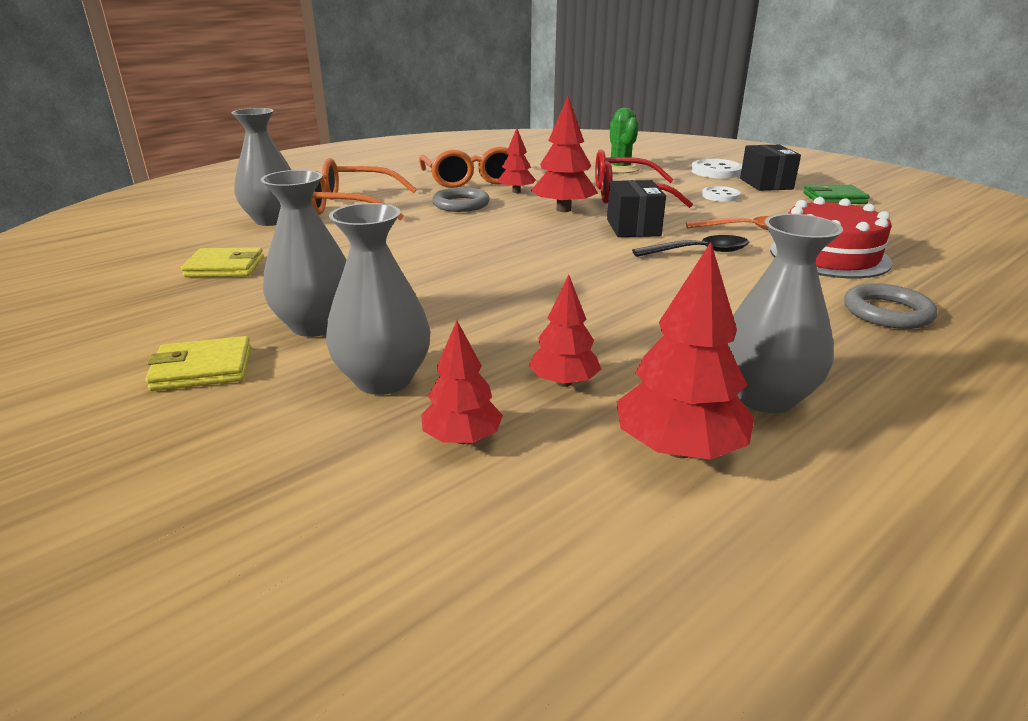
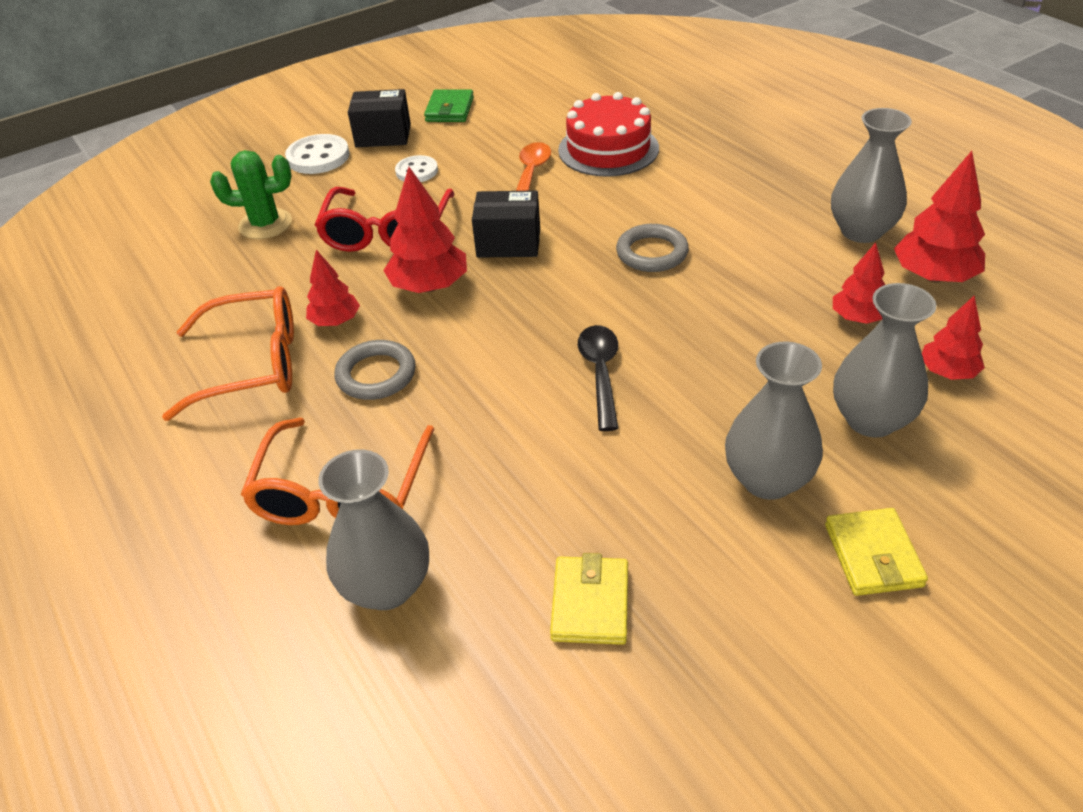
camera: 80 degrees left, 15 degrees up
black spoon [632,235,749,257] -> black spoon moved to [578,325,619,431]
grey ring [844,283,938,329] -> grey ring moved to [616,224,689,272]

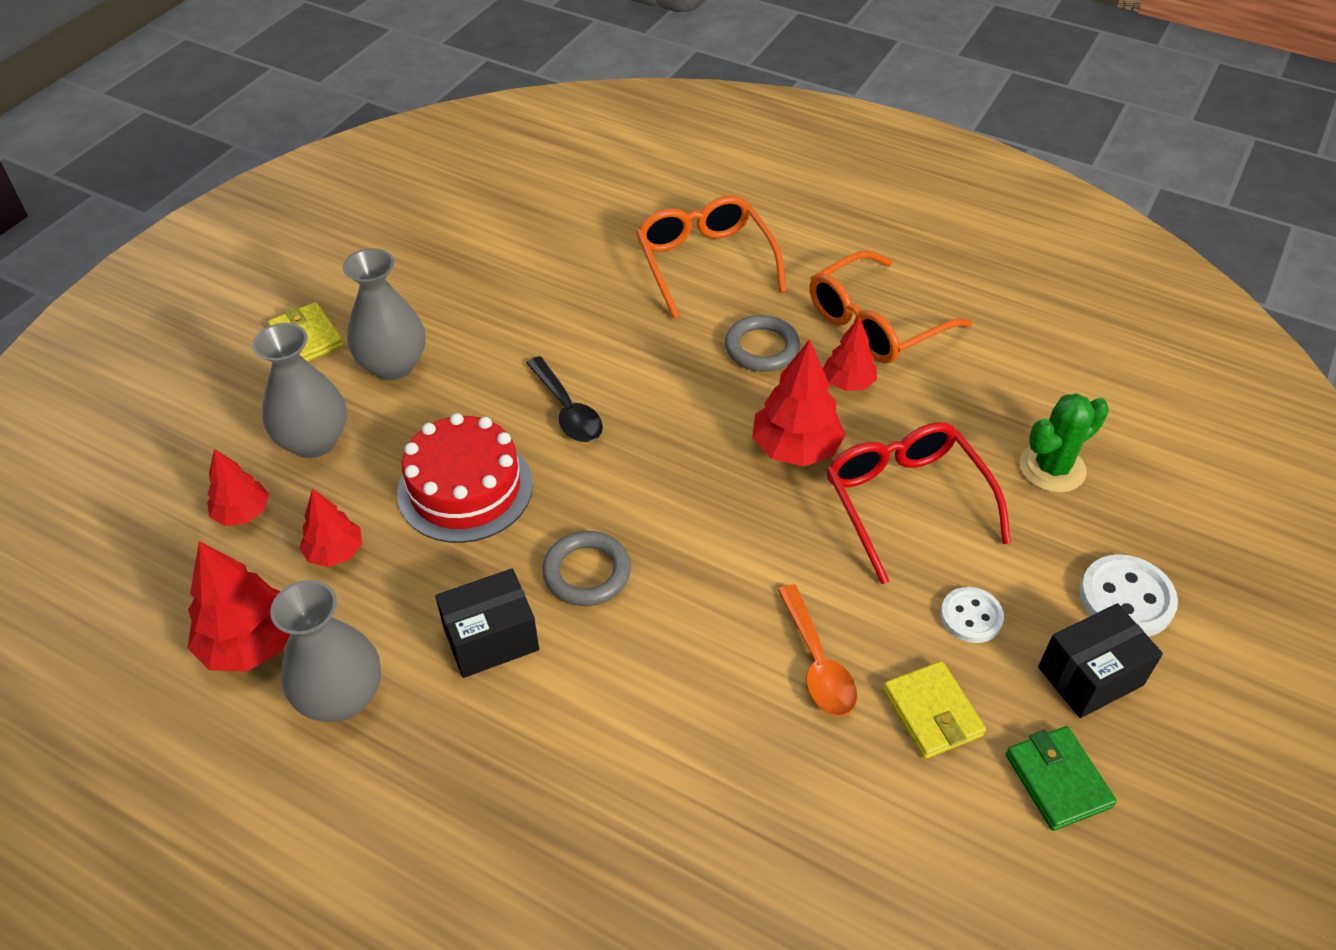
camera: 150 degrees right, 5 degrees up
grey vase [318,450,429,610] -> none
black box [472,190,540,258] -> black box moved to [435,568,539,678]
yellow wallet [550,553,628,645] -> yellow wallet moved to [883,661,986,759]
red cake [558,92,659,176] -> red cake moved to [397,413,533,543]

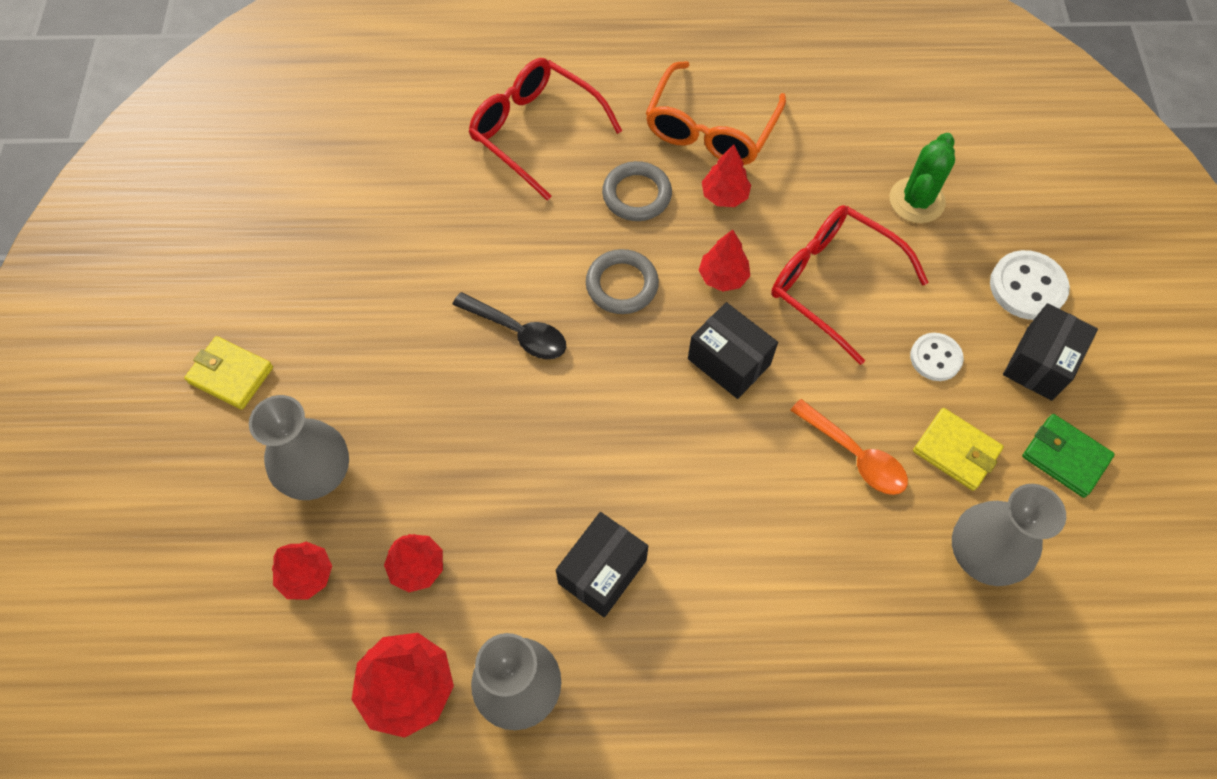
camera: 30 degrees left, 15 degrees up
grey vase [343,248,426,380] -> grey vase moved to [952,484,1066,586]
red cake [397,413,533,543] -> none
grey ring [542,531,631,606] -> grey ring moved to [586,249,659,314]
orange glasses [636,195,786,319] -> red glasses [469,58,622,201]
red tree [752,339,846,466] -> red tree [699,230,750,292], size x0.62
none -> black box [688,302,778,399]

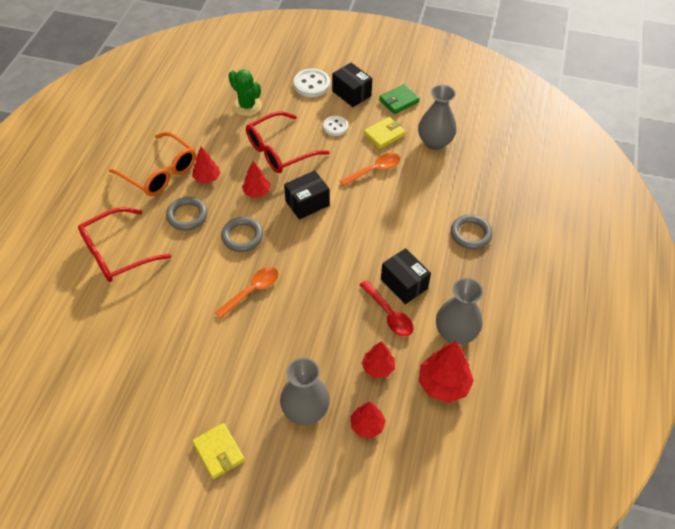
camera: 75 degrees left, 10 degrees down
yellow wallet [184,336,273,410] -> yellow wallet turned 75 degrees counterclockwise [192,423,245,479]
black spoon [452,292,566,359] -> orange spoon [215,267,279,319]
none -> red spoon [360,280,413,336]
none -> grey ring [451,215,493,249]

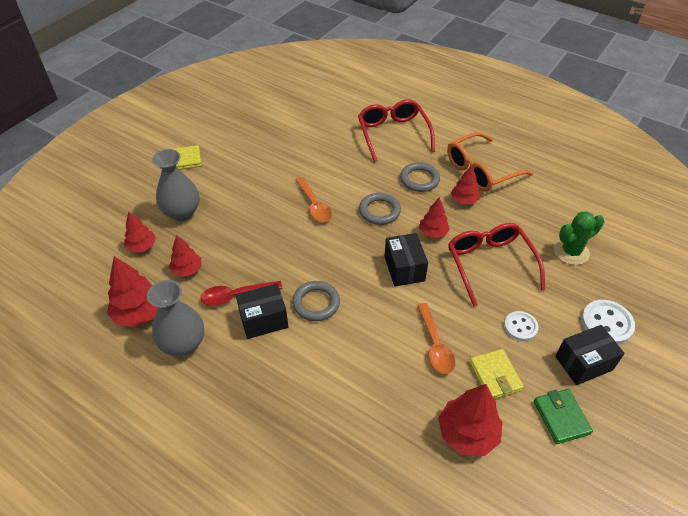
camera: 110 degrees right, 5 degrees down
grey vase [418,85,457,150] -> red tree [438,384,503,456]
grey ring [451,215,493,249] -> grey ring moved to [292,281,340,321]

